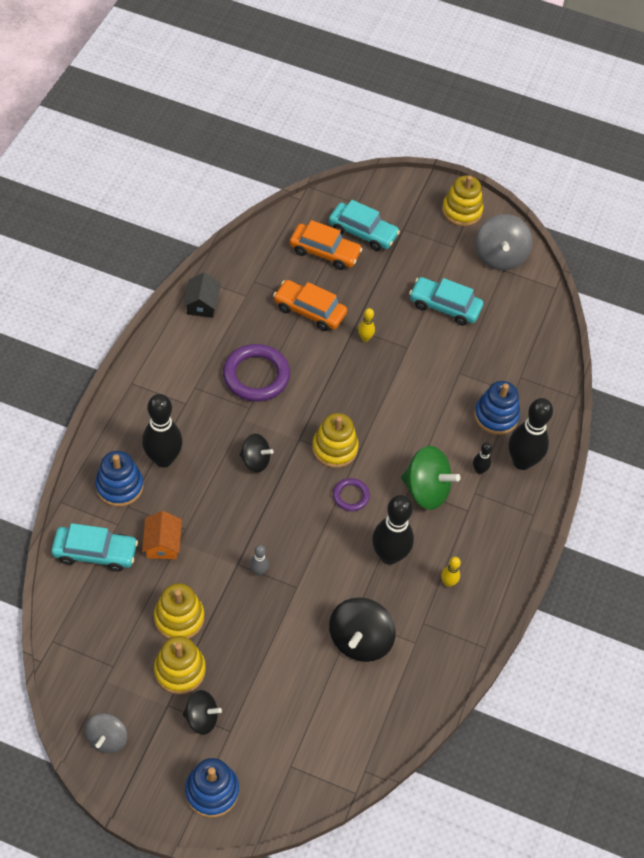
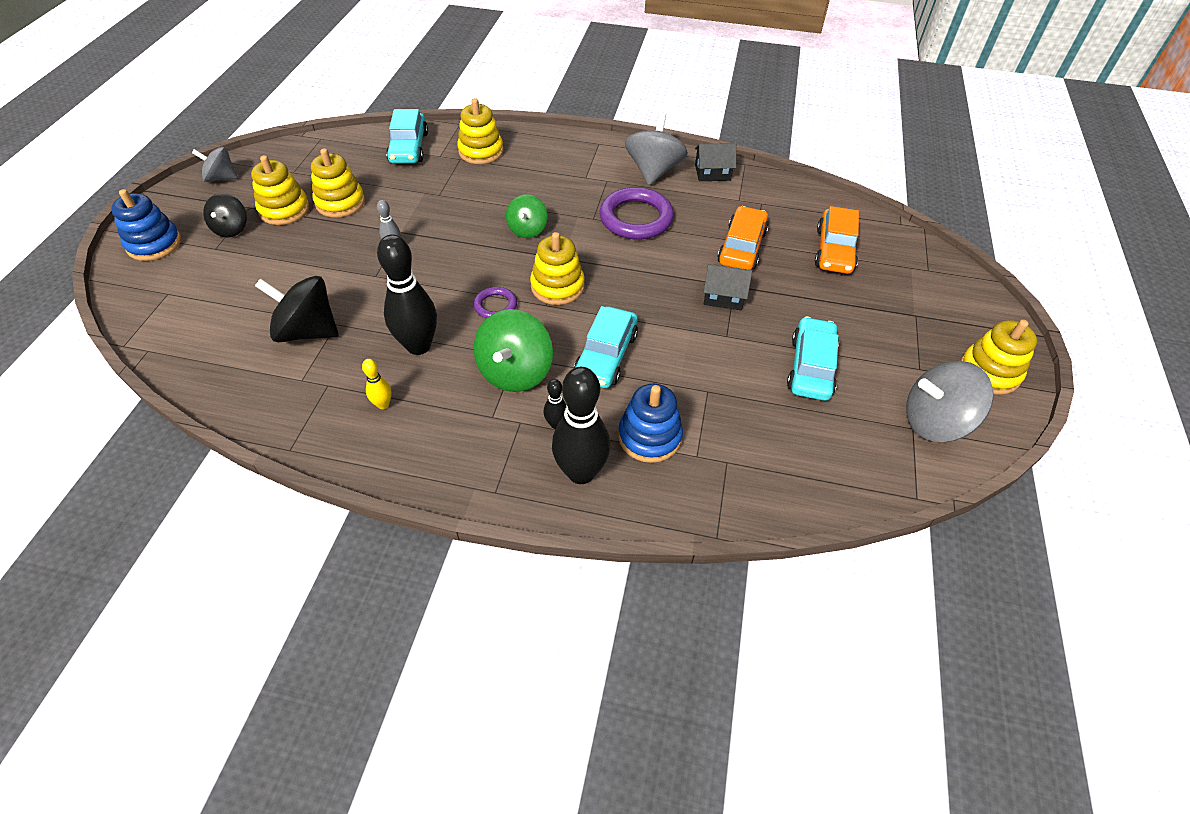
camera: 85 degrees right, 5 degrees down
blue stacking toy [95,451,143,507] -> yellow stacking toy [457,98,504,164]
black bowling pin [142,394,183,467] -> none
orange house [142,511,182,559] -> none
black spinning top [239,434,274,472] -> green spinning top [506,194,547,238]
turquoise car [329,200,400,251] -> turquoise car moved to [574,306,638,388]
yellow bowling pin [358,308,375,342] -> black house [703,264,752,310]
none -> grey spinning top [625,113,688,185]

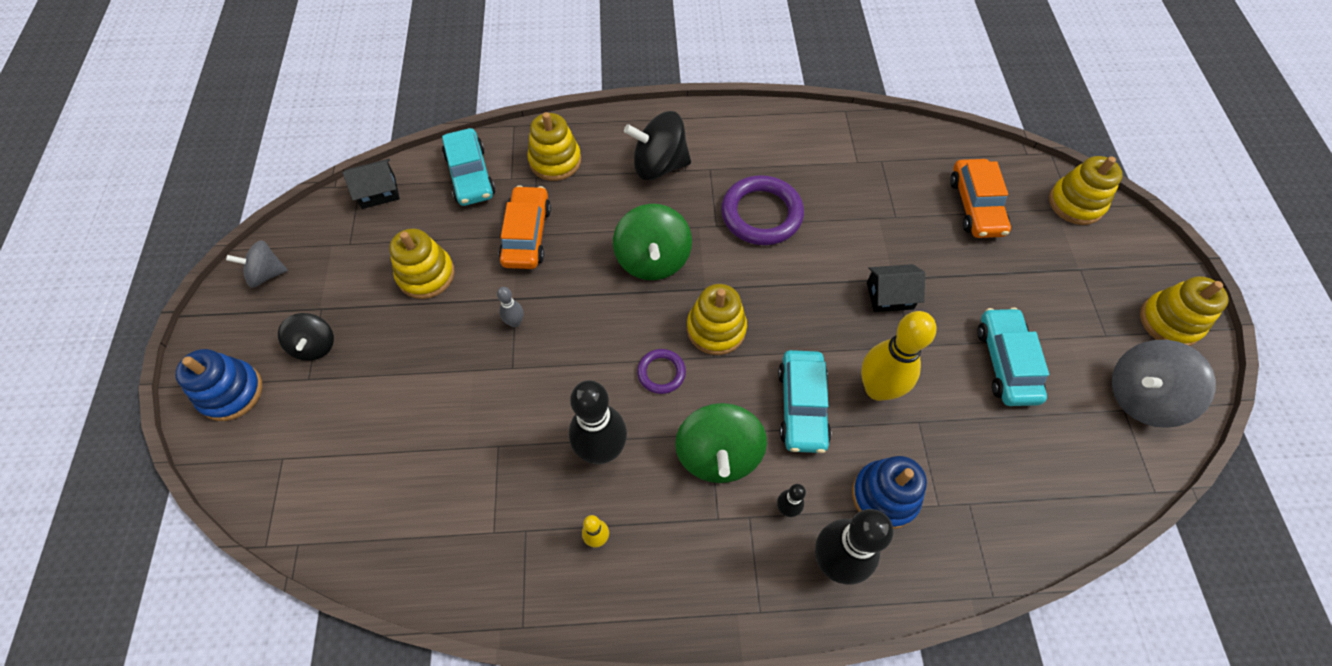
camera: 15 degrees left, 10 degrees up
yellow stacking toy [251,155,309,225] -> yellow stacking toy moved to [1049,156,1123,225]
black spinning top [255,276,339,342] -> black spinning top moved to [624,111,691,180]
green spinning top [506,194,547,238] -> green spinning top [613,204,692,280], size x1.62
grey spinning top [625,113,688,185] -> none
black house [695,143,736,181] -> black house moved to [342,159,400,209]
orange car [717,206,769,270] -> orange car moved to [499,185,551,269]
none -> yellow bowling pin [861,311,936,401]

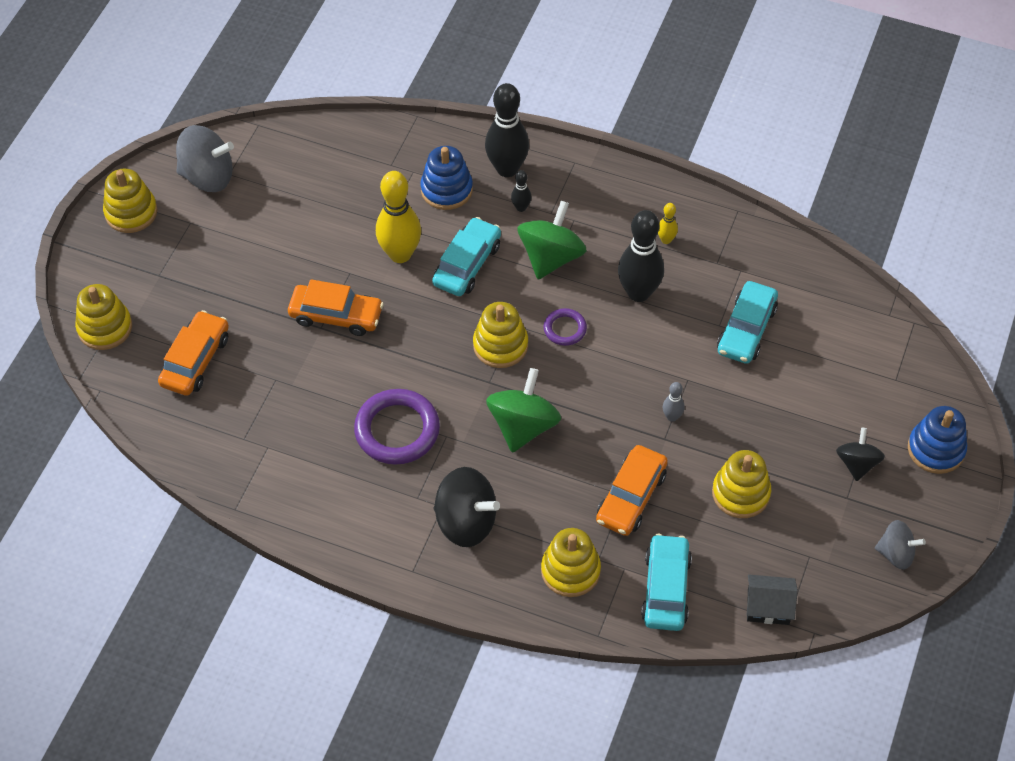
camera: 155 degrees left, 5 degrees down
black house [867,264,925,312] -> orange car [288,279,384,336]
turquoise car [977,307,1049,406] -> turquoise car moved to [717,281,778,364]

